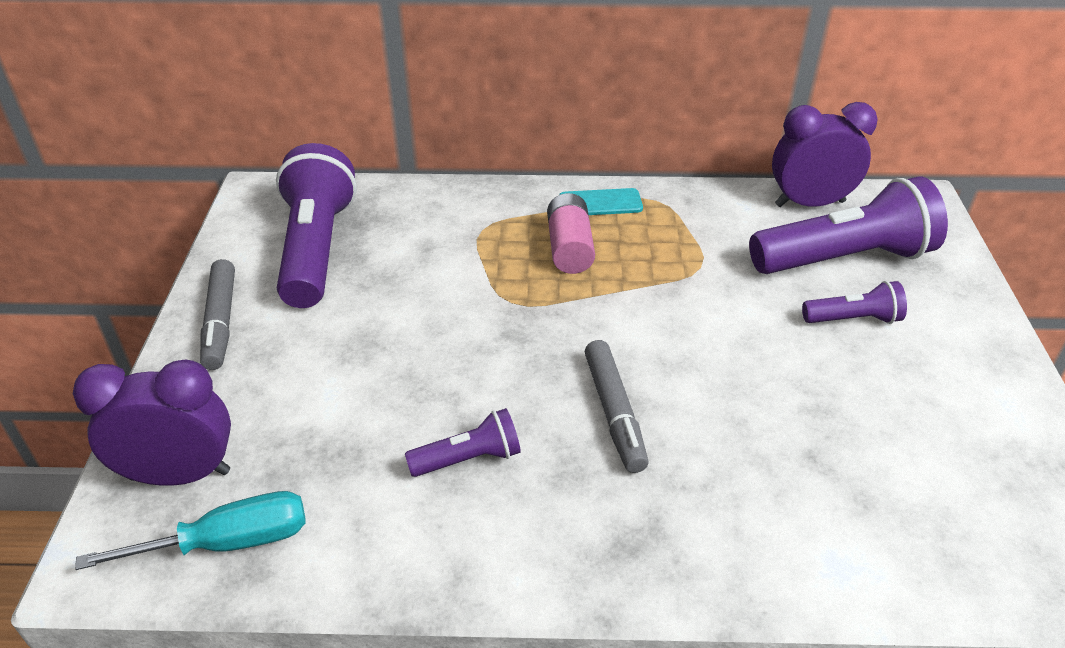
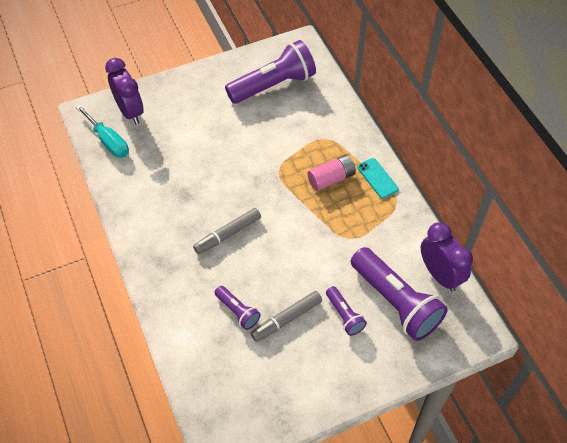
camera: 65 degrees right, 15 degrees up
grey marker [200,259,235,370] -> grey marker moved to [251,291,322,342]
purple flashlight [405,408,521,477] -> purple flashlight moved to [215,286,261,330]

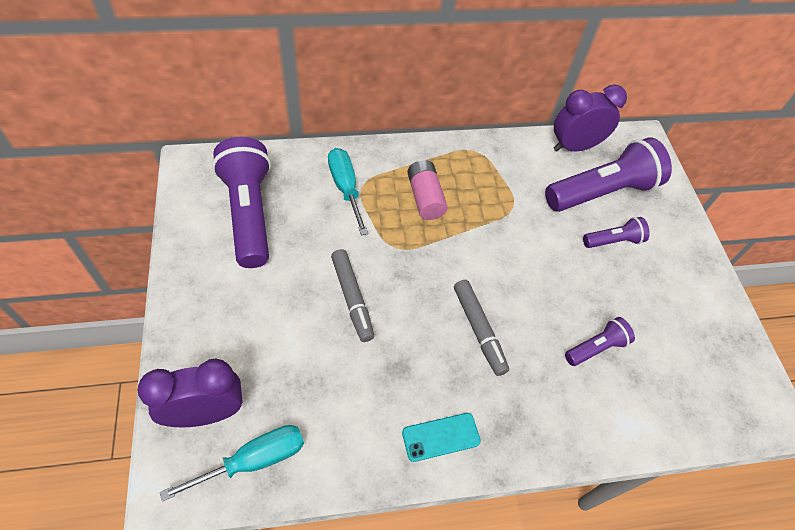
camera: 80 degrees left, 0 degrees up
grey marker [251,291,322,342] -> grey marker moved to [331,249,374,342]
turquoise phone [357,158,399,199] -> turquoise phone moved to [402,413,481,462]
none -> turquoise screwdriver [328,148,368,235]

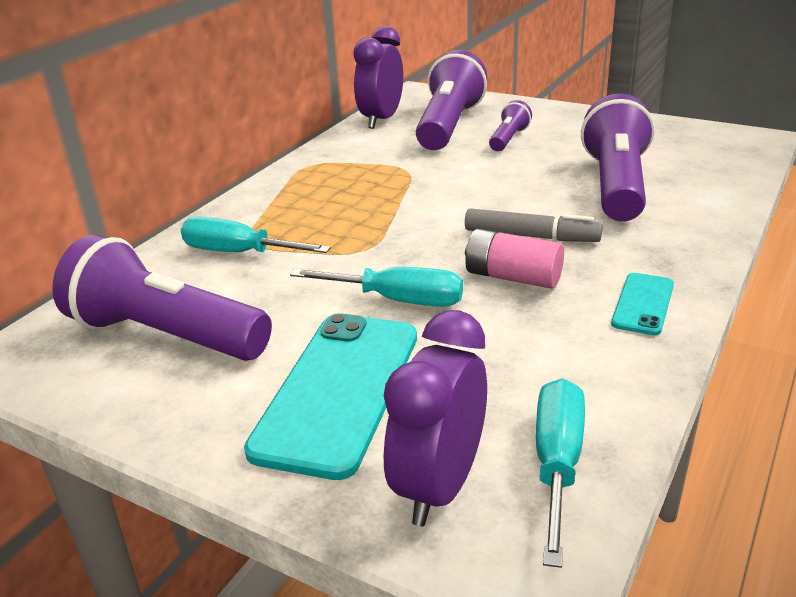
camera: 45 degrees left, 25 degrees down
grey marker [331,249,374,342] -> turquoise screwdriver [290,267,463,307]
pink battery [407,160,448,220] -> pink battery moved to [465,229,564,289]
purple flashlight [565,317,635,366] -> purple flashlight [581,94,655,222], size x2.04
none -> turquoise phone [244,313,417,480]

